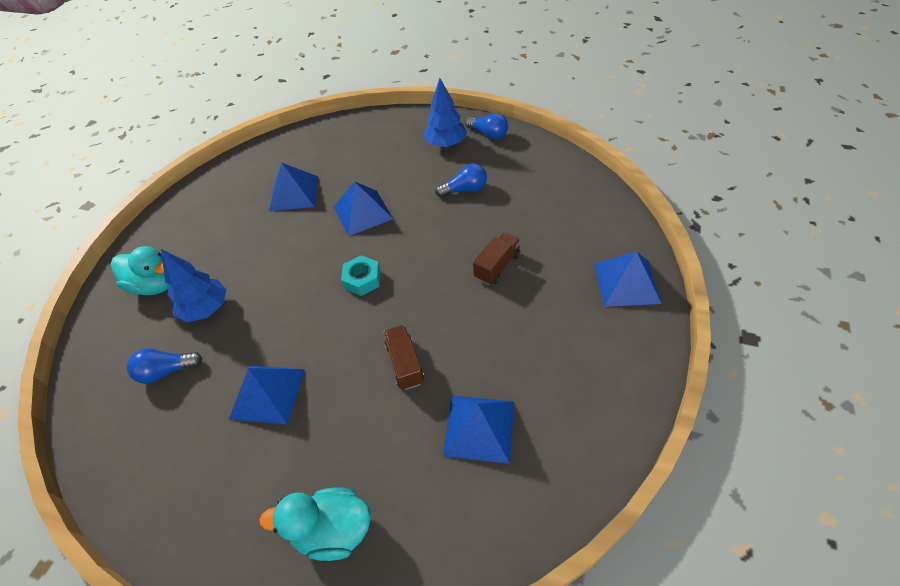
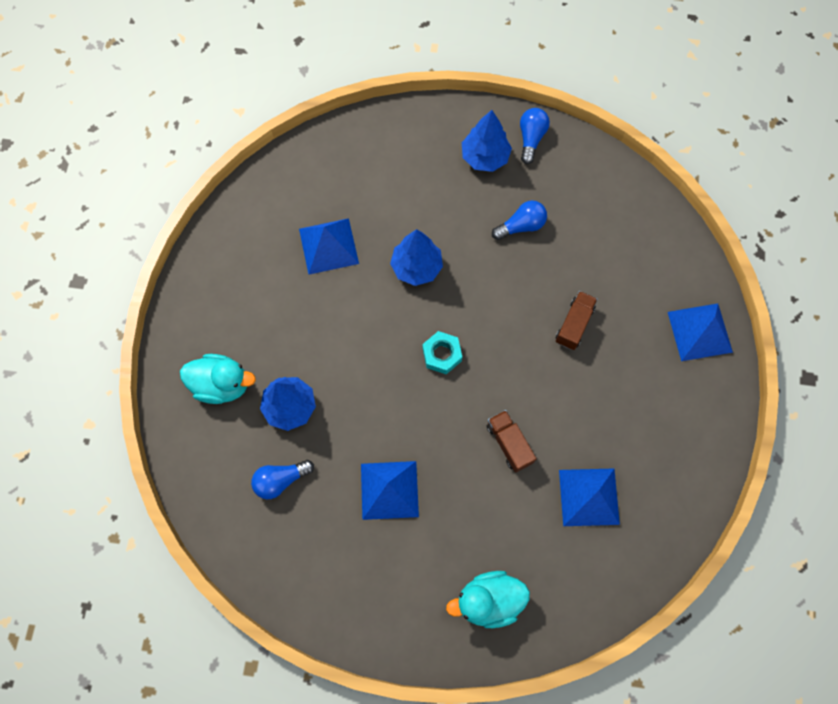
camera: 15 degrees left, 20 degrees up
blue pyramid [334,181,393,236] -> blue tree [390,229,443,286]
blue light bulb [465,113,508,140] -> blue light bulb turned 105 degrees counterclockwise [520,108,550,164]

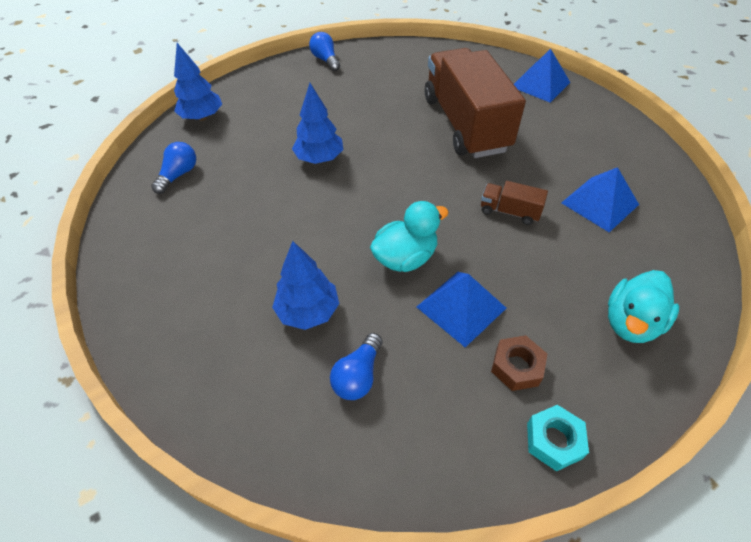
camera: 40 degrees left, 20 degrees down
turquoise duck [180,354,256,404] -> turquoise duck moved to [370,201,449,272]
blue pyramid [299,218,359,275] -> none
turquoise nut [423,331,462,374] -> turquoise nut moved to [527,405,589,471]
blue tree [462,110,512,172] -> blue tree moved to [174,43,222,121]
blue light bulb [492,200,547,240] -> blue light bulb moved to [151,142,196,194]
brown truck [556,291,598,350] -> brown truck [425,48,526,158], size x2.47
none -> brown nut [491,335,547,391]

